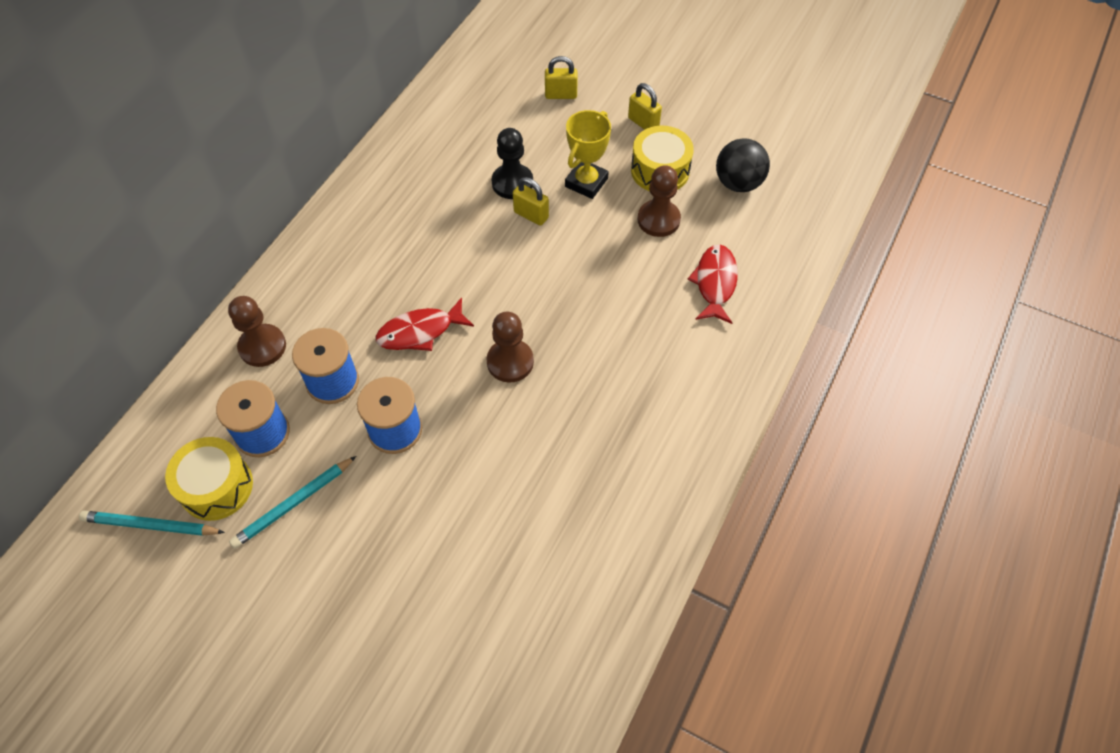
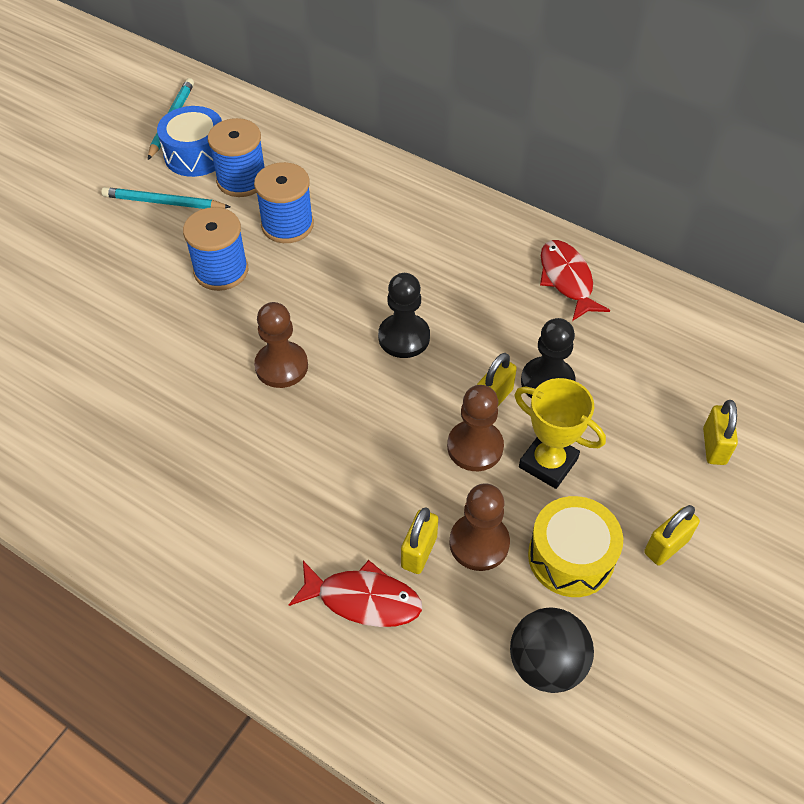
camera: 95 degrees right, 5 degrees down
yellow drum [165,437,253,521] -> blue drum [157,106,222,177]
brown pawn [228,296,286,367] -> brown pawn moved to [447,385,504,471]
turquoise pencil [229,456,356,549] -> turquoise pencil turned 45 degrees counterclockwise [101,187,230,209]
red fish [376,297,474,351] -> red fish moved to [540,240,610,321]
none -> black pawn [378,273,430,358]
none -> yellow padlock [401,507,438,574]

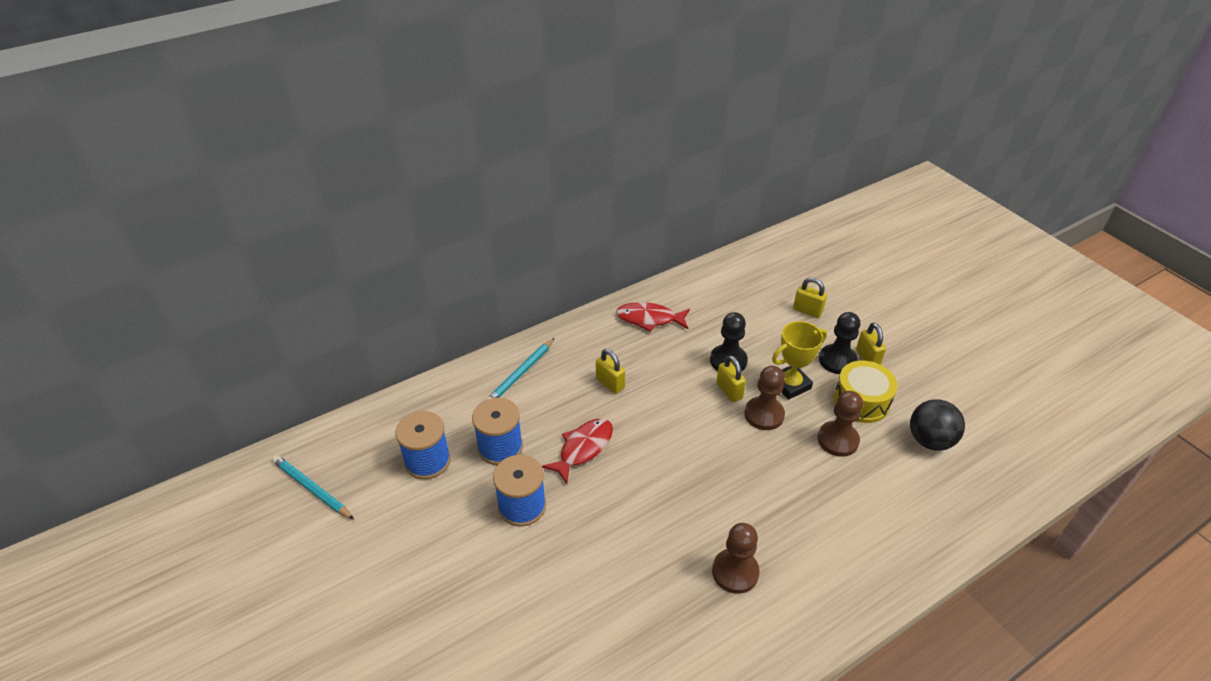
camera: 65 degrees left, 10 degrees down
turquoise pencil [101,187,230,209] -> turquoise pencil moved to [485,338,555,400]
blue drum [157,106,222,177] -> none
brown pawn [254,302,308,388] -> brown pawn moved to [712,523,760,594]
red fish [289,560,422,627] -> red fish moved to [542,418,613,484]
black pawn [378,273,430,358] -> black pawn moved to [819,312,860,374]
yellow padlock [401,507,438,574] -> yellow padlock moved to [596,349,625,394]

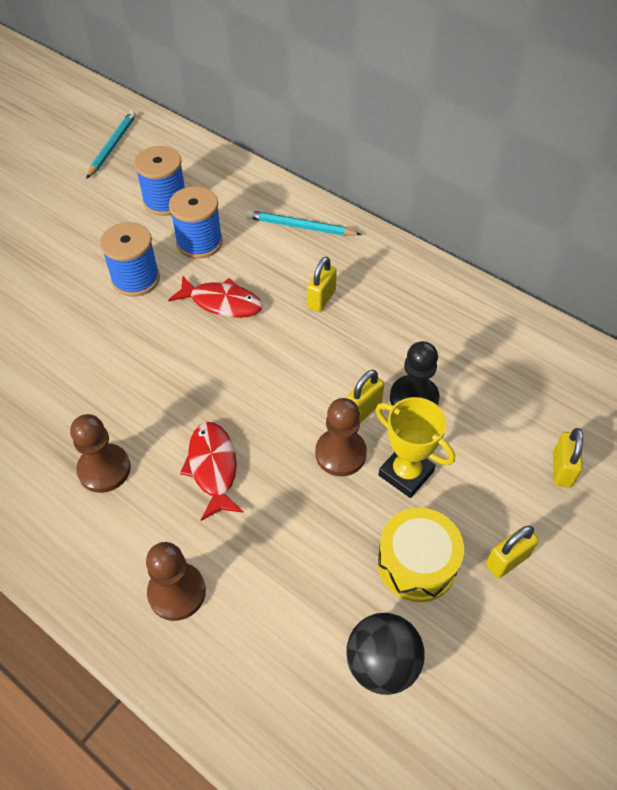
camera: 70 degrees right, 10 degrees up
red fish [616,302,690,332] -> red fish moved to [180,422,244,521]
brown pawn [817,391,863,457] -> brown pawn moved to [146,542,206,621]
black pawn [819,312,860,374] -> none

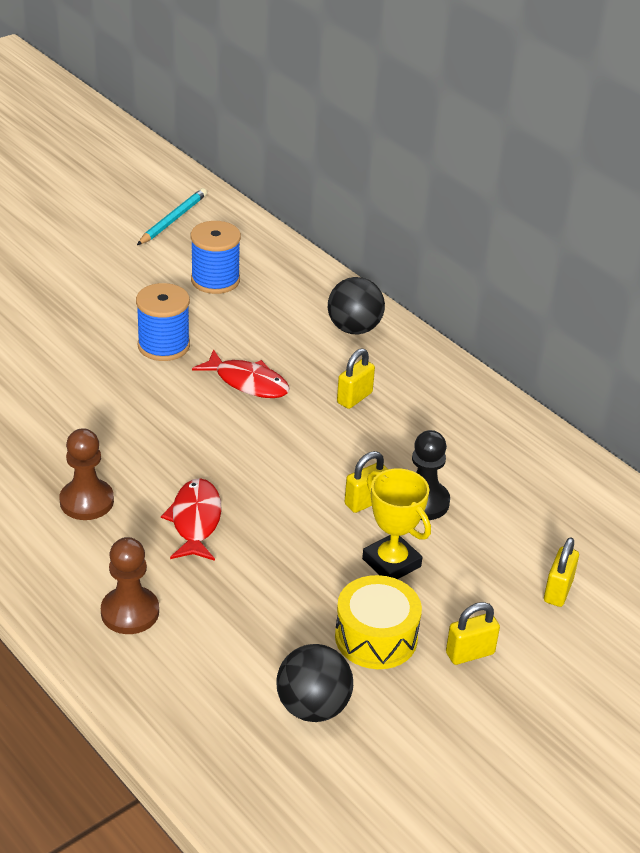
camera: 10 degrees right, 15 degrees down
blue spool [169,186,223,259] -> none
turquoise pencil [247,210,362,236] -> black ball [328,277,385,334]
brown pawn [315,398,367,476] -> none

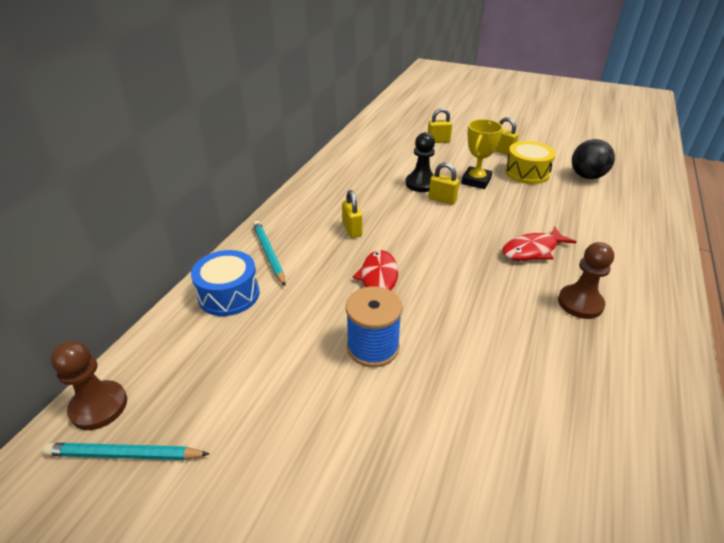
camera: 115 degrees left, 0 degrees up
brown pawn [101,537,159,634] -> brown pawn moved to [51,341,127,430]
blue spool [191,221,241,294] -> none
black ball [328,277,385,334] -> turquoise pencil [253,221,286,286]
yellow padlock [337,348,375,409] -> yellow padlock turned 60 degrees clockwise [342,190,362,238]
none -> blue drum [191,250,260,316]

